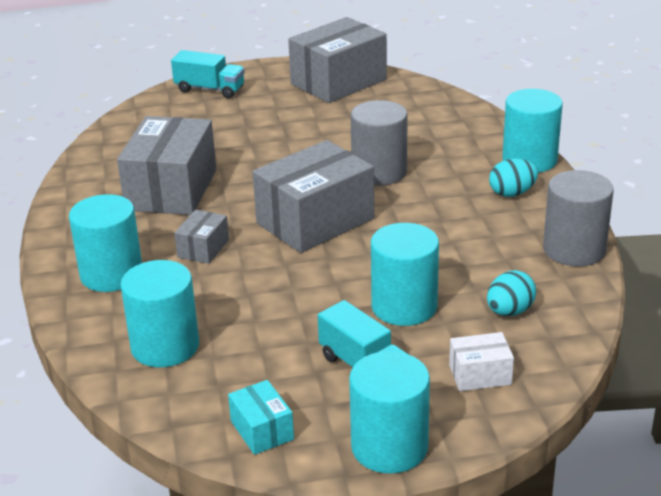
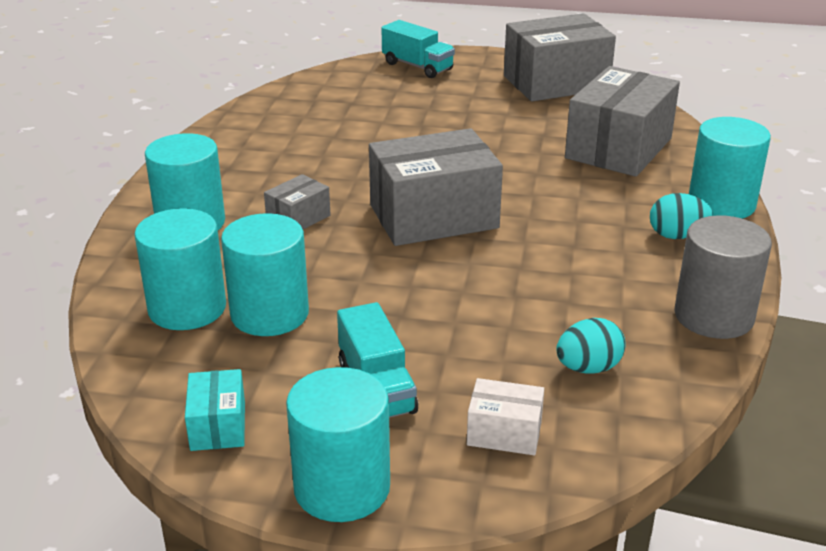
camera: 20 degrees right, 0 degrees up
grey box [117,116,216,215] -> grey box moved to [565,66,680,177]
grey cylinder [350,100,408,186] -> none
turquoise cylinder [371,223,439,326] -> turquoise cylinder moved to [221,213,309,336]

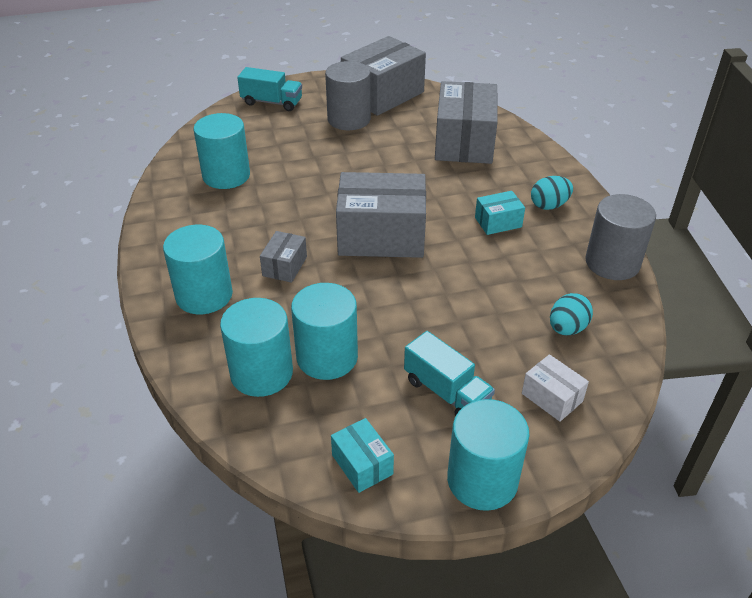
camera: 25 degrees left, 10 degrees up
grey box [369,128,503,246] -> grey box turned 45 degrees clockwise [336,172,426,258]
white box [467,378,544,455] -> white box turned 60 degrees clockwise [522,354,589,422]
turquoise cylinder [689,117,771,218] -> turquoise cylinder moved to [194,113,250,189]
none -> grey cylinder [325,61,371,130]
none -> turquoise box [475,191,525,235]

